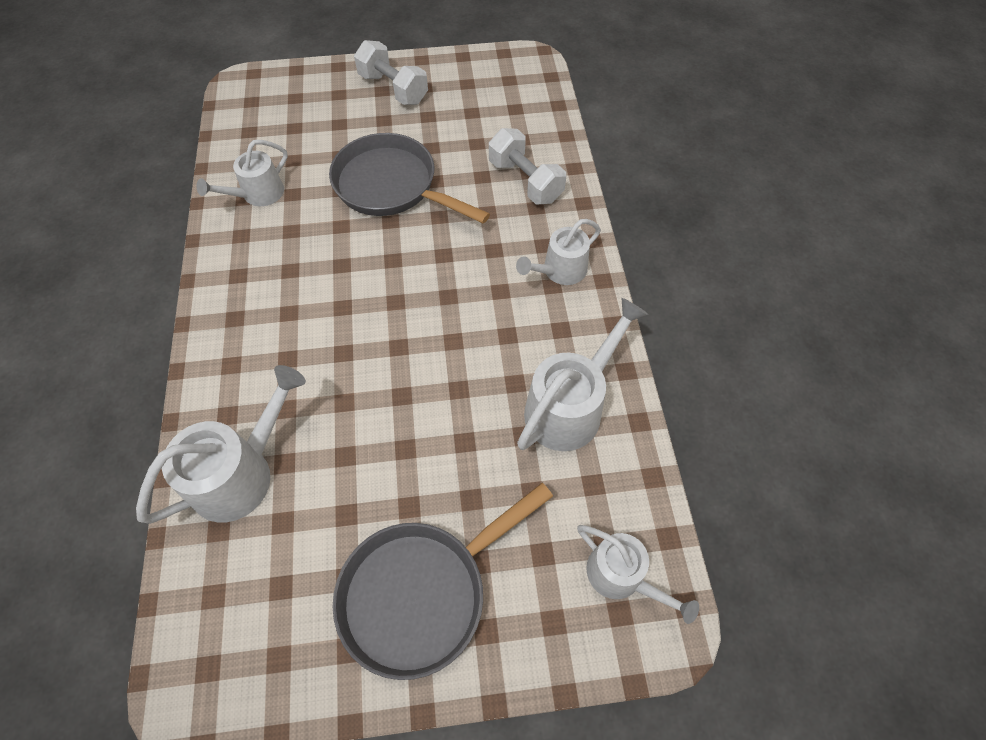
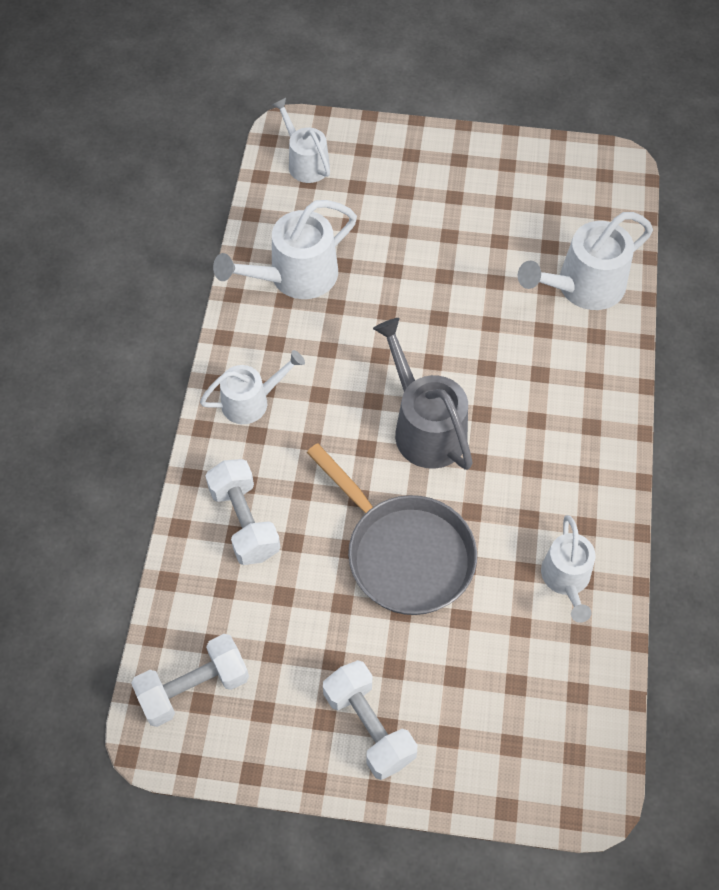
camera: 165 degrees left, 0 degrees up
white watering can [197,140,288,206] -> white watering can turned 120 degrees clockwise [541,515,595,623]
grey pan [333,483,553,680] -> none
none -> white dumbbell [131,634,249,727]
none -> grey watering can [373,318,473,470]

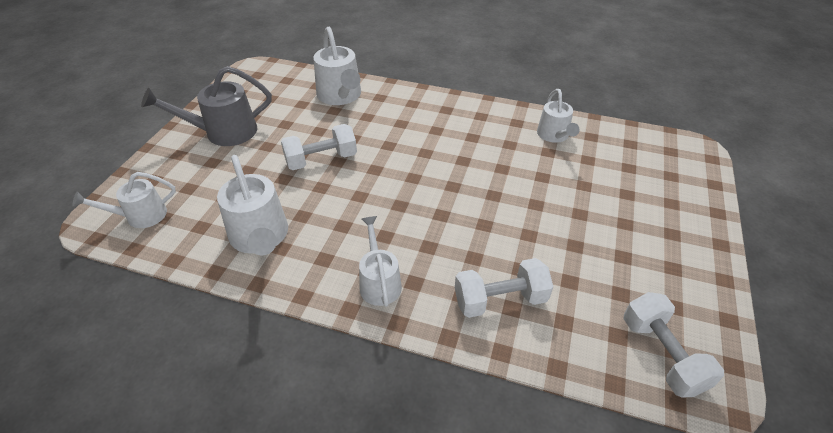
camera: 80 degrees left, 15 degrees down
grey pan [307,443,477,615] -> none
white dumbbell [323,660,417,780] -> white dumbbell moved to [281,124,357,170]
grey watering can [373,318,473,470] -> grey watering can moved to [141,66,272,146]
white watering can [541,515,595,623] -> white watering can turned 75 degrees clockwise [537,89,580,143]

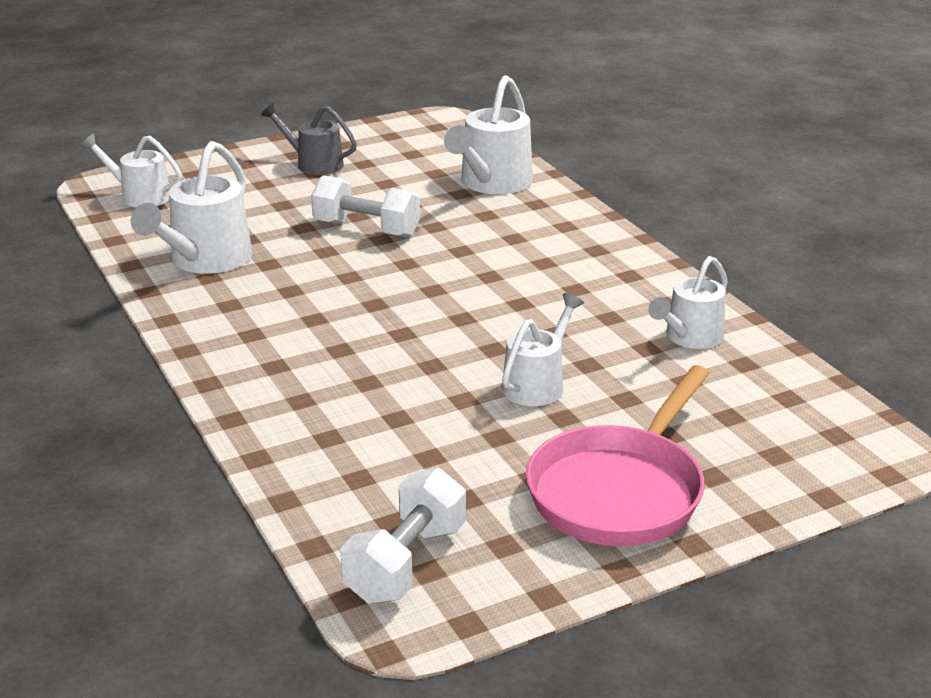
camera: 45 degrees right, 15 degrees down
grey watering can [141,66,272,146] -> grey watering can [261,103,357,175], size x0.65
white watering can [359,216,402,307] -> white watering can moved to [502,293,584,406]
white dumbbell [455,258,553,318] -> none
none -> pink pan [526,365,710,546]

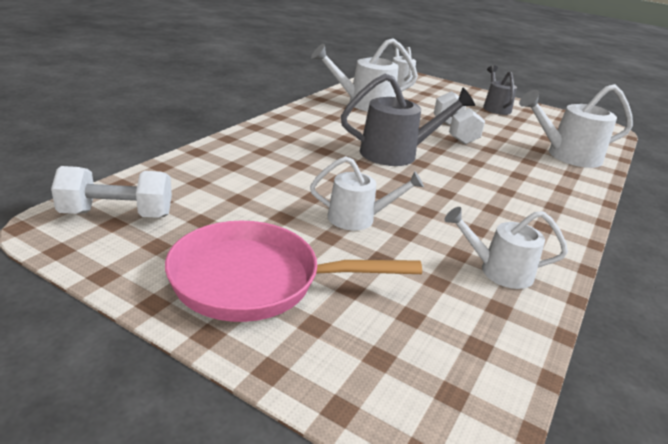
camera: 55 degrees right, 0 degrees up
none -> grey watering can [341,74,475,166]

